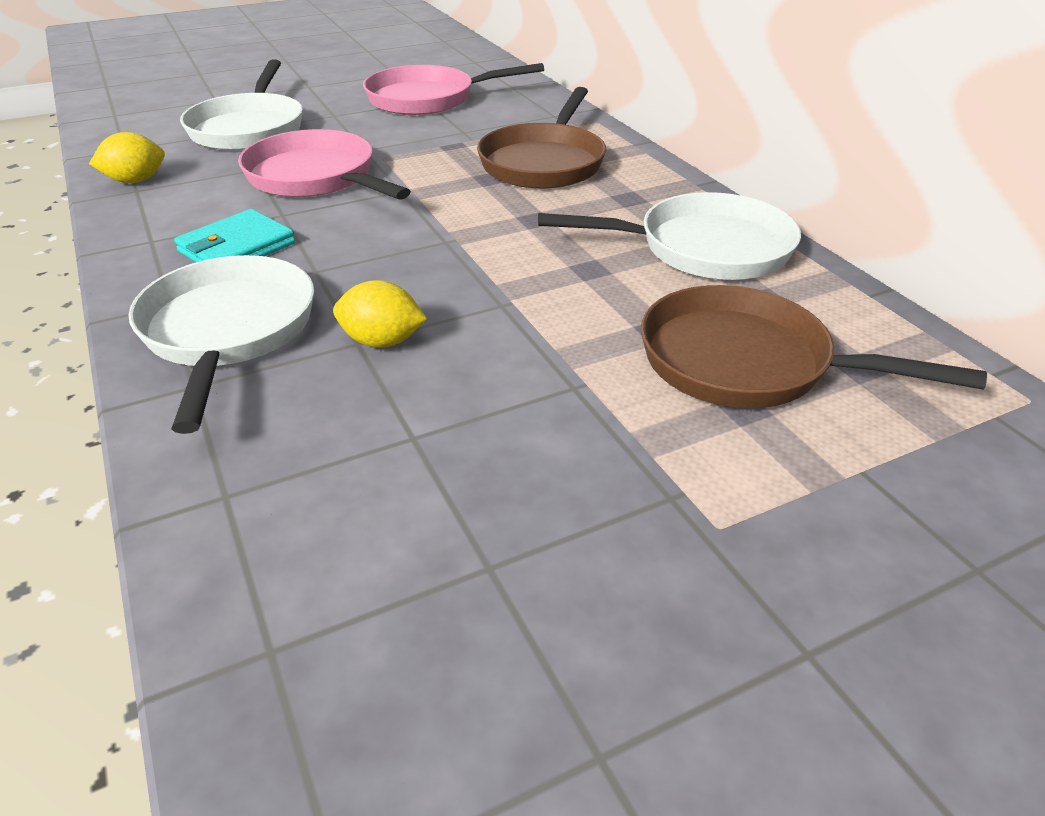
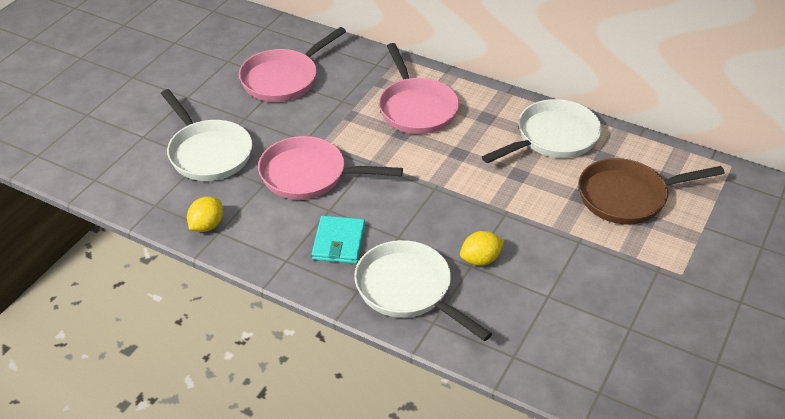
camera: 35 degrees left, 5 degrees up
brown pan [477,87,606,189] -> pink pan [379,43,459,134]

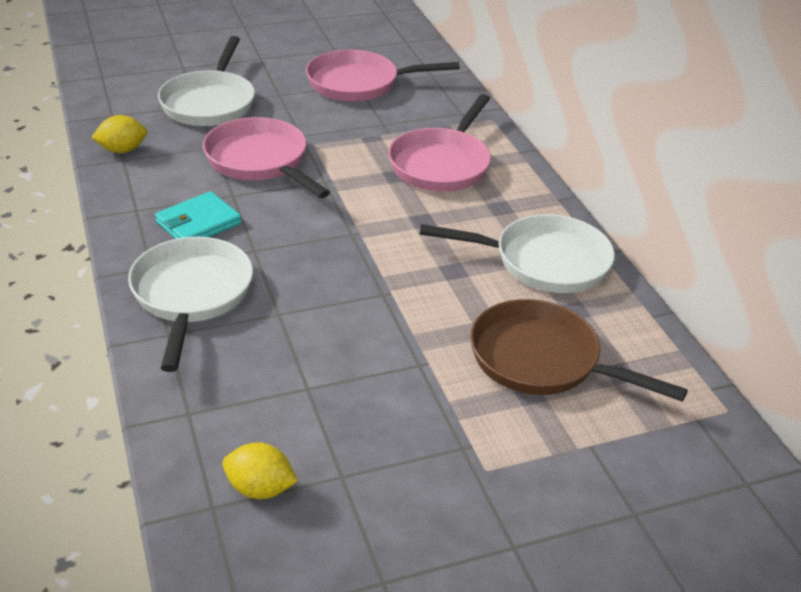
camera: 40 degrees right, 5 degrees down
yellow lemon [460,231,504,266] -> yellow lemon moved to [223,443,298,499]

